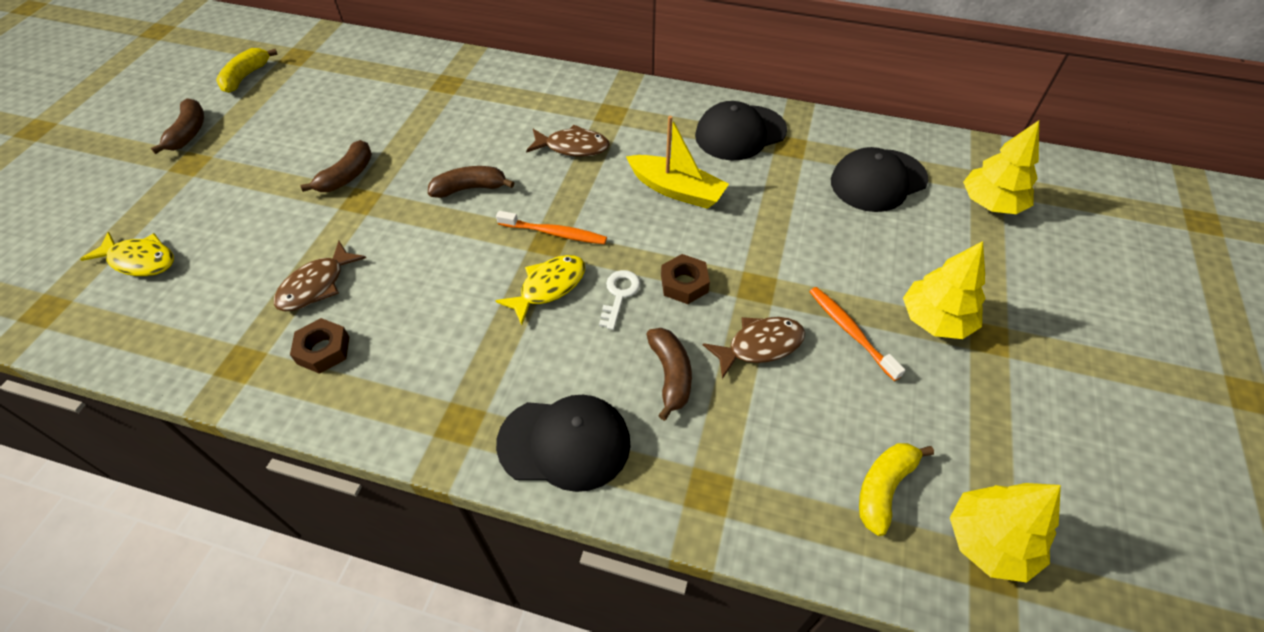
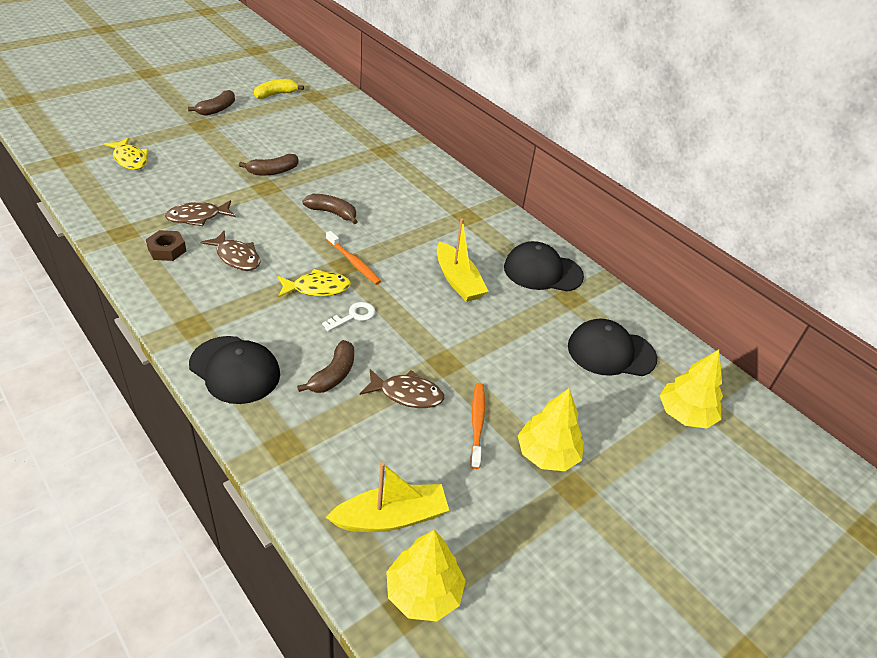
camera: 30 degrees right, 10 degrees down
brown fish [526,125,610,157] -> brown fish moved to [200,230,261,271]
brown nut [661,254,710,304] -> none
yellow banana [859,443,934,536] -> yellow boat [326,462,449,532]

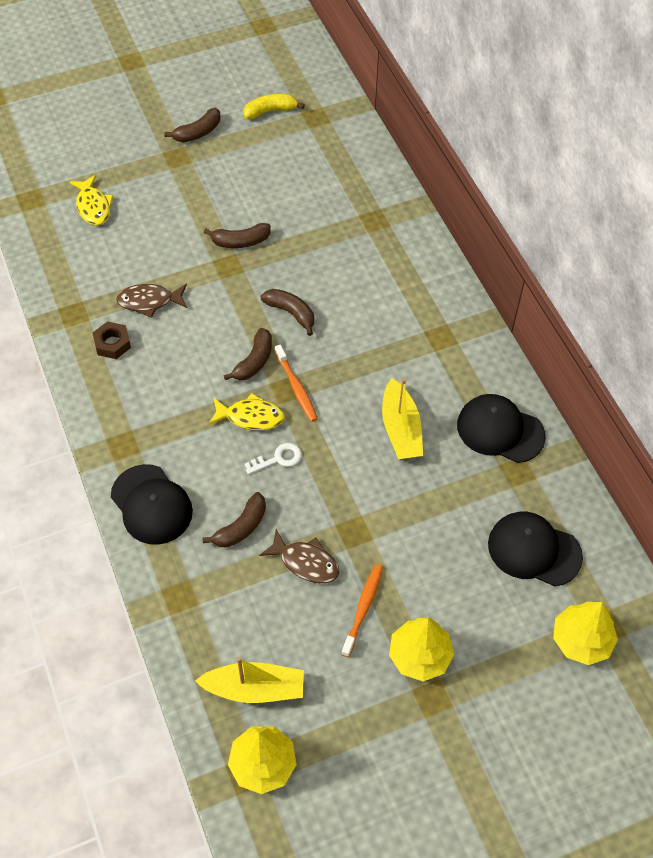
camera: 20 degrees right, 15 degrees up
brown fish [200,230,261,271] -> none
none -> brown banana [223,328,272,380]

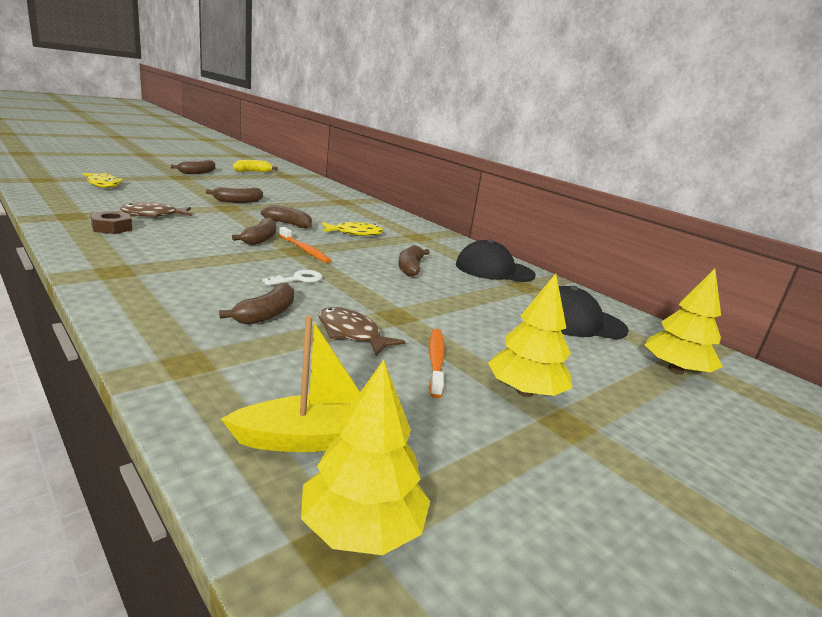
camera: 20 degrees left, 35 degrees down
black cap [111,464,193,545] -> none
yellow fish [208,393,285,430] -> yellow fish moved to [322,222,384,236]
brown fish [259,529,339,583] -> brown fish turned 150 degrees counterclockwise [318,307,406,356]
yellow boat [382,378,423,459] -> brown banana [398,245,430,277]

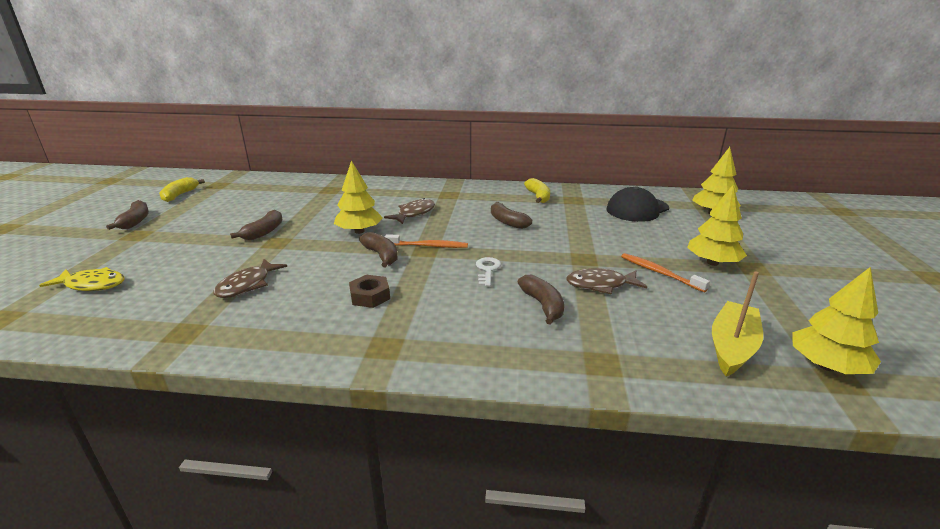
camera: 40 degrees left, 5 degrees up
brown nut [90,211,132,234] -> brown nut moved to [349,275,390,308]
brown banana [261,205,312,229] -> yellow tree [334,160,383,234]
yellow fish [322,222,384,236] -> brown fish [384,198,435,224]
black cap [456,239,536,282] -> yellow banana [524,178,550,203]

